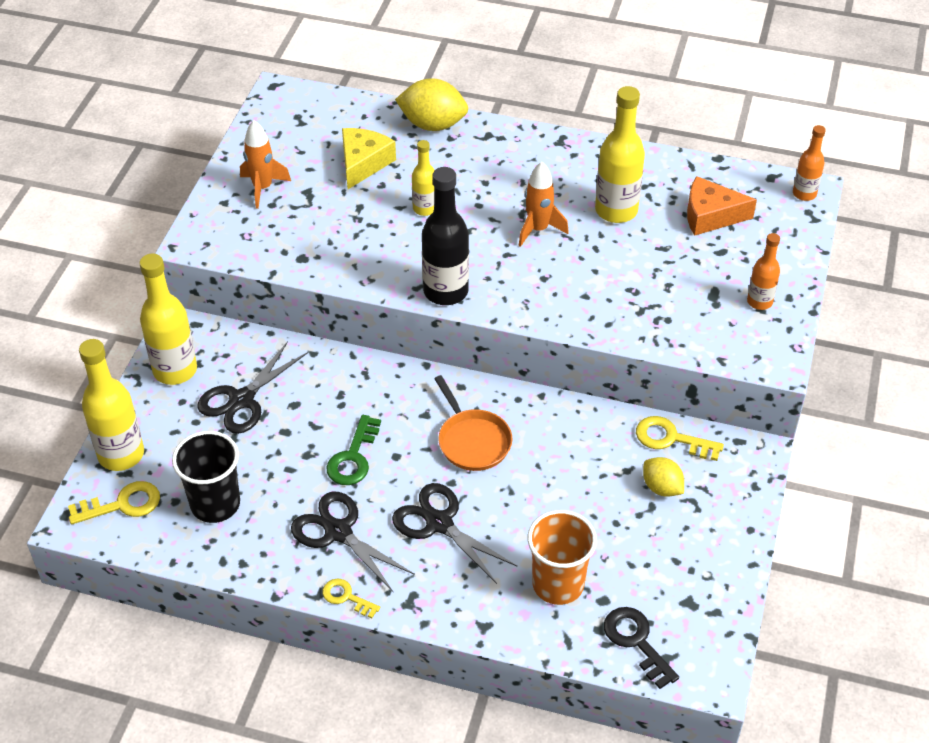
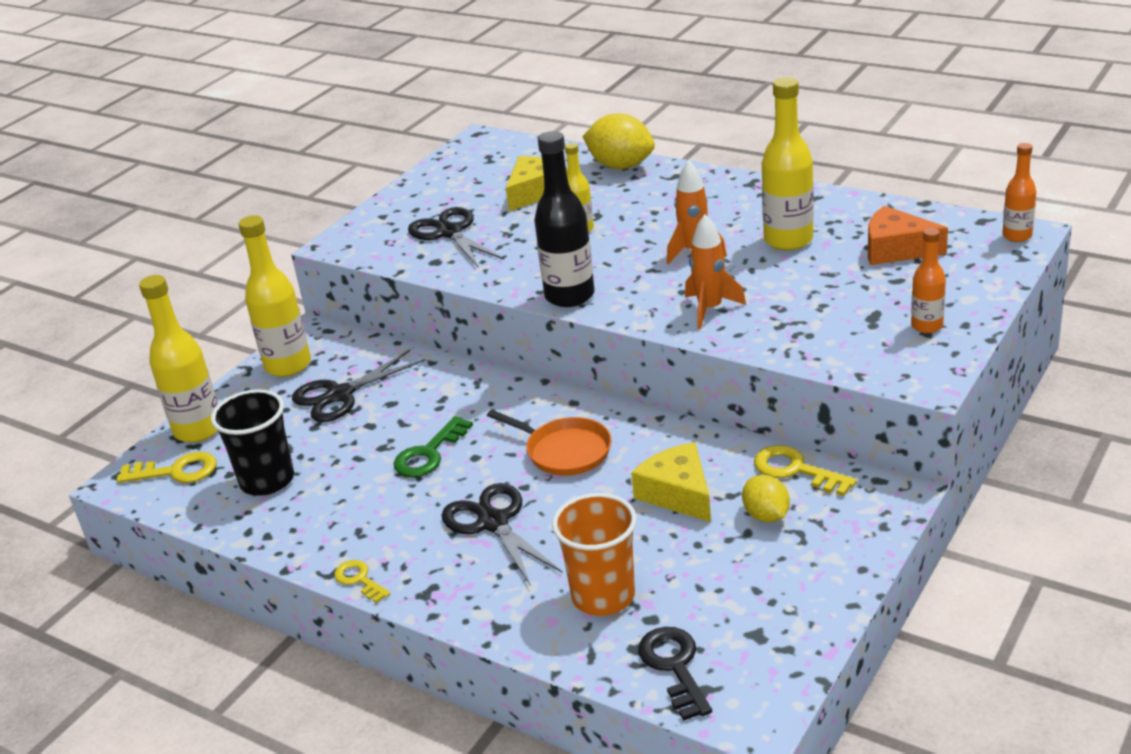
camera: 20 degrees right, 15 degrees down
orange rocket [240,120,291,209] -> orange rocket moved to [685,214,746,329]
black scissors [291,491,415,593] -> black scissors moved to [408,207,504,267]
orange pan [434,375,512,471] -> orange pan turned 45 degrees counterclockwise [487,410,612,476]
none -> yellow cheese [631,442,711,522]

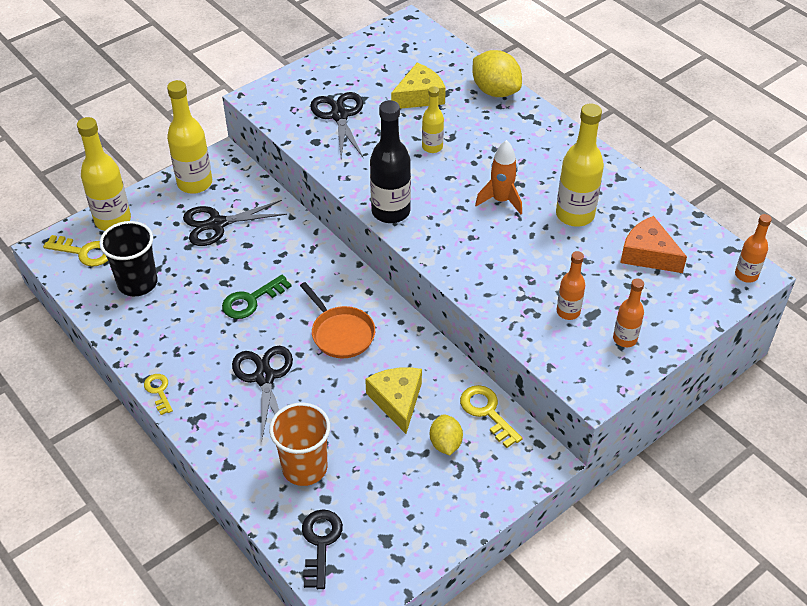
camera: 15 degrees right, 15 degrees up
orange rocket [685,214,746,329] -> none
none -> orange bottle [557,251,585,320]

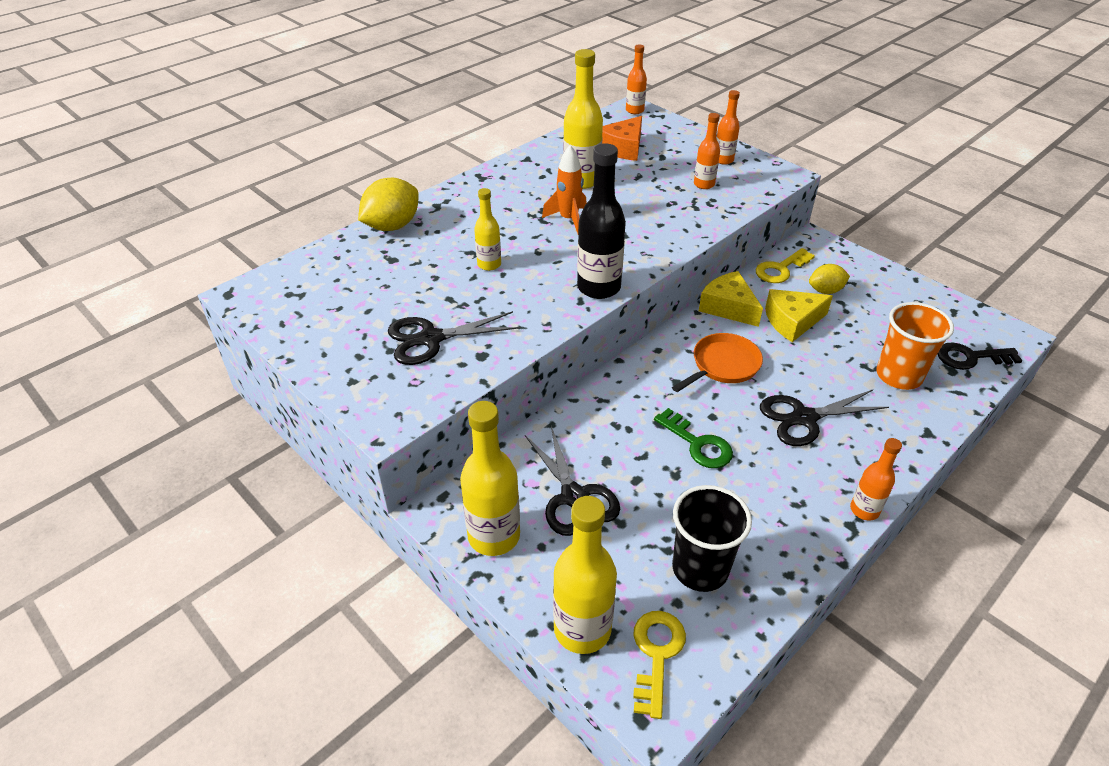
camera: 95 degrees left, 5 degrees down
yellow key [144,374,173,415] -> orange bottle [850,438,902,521]
yellow cheese [391,63,446,109] -> yellow cheese moved to [699,271,763,327]

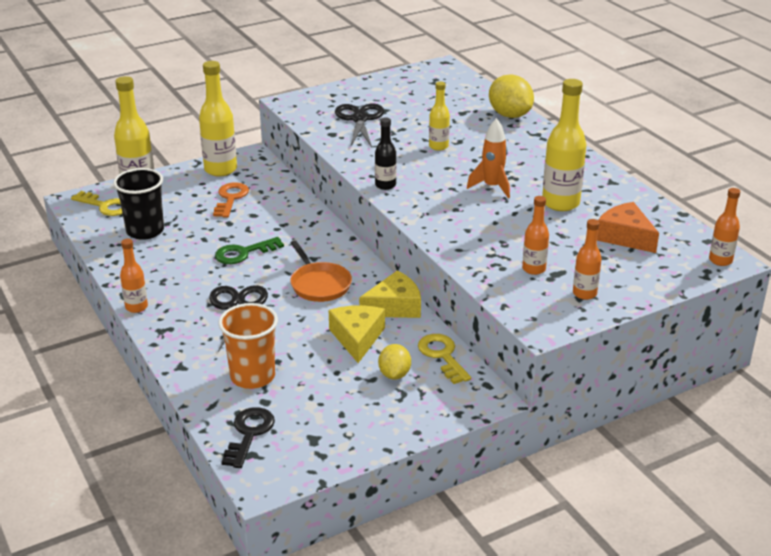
camera: 105 degrees right, 10 degrees down
black scissors [525,426,620,536] -> orange key [213,182,249,218]
black bottle [577,143,626,299] -> black bottle [375,117,397,190], size x0.57

